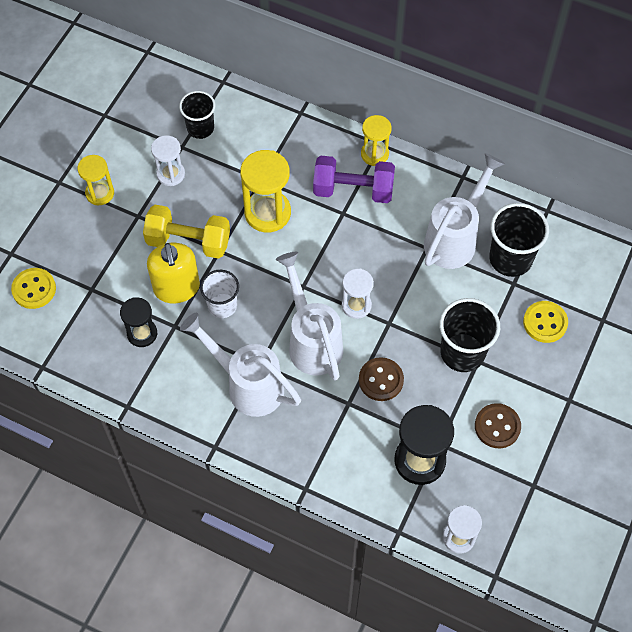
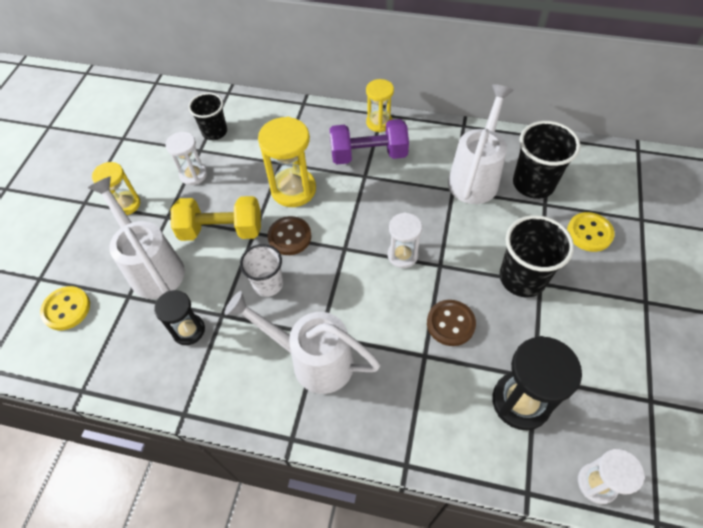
camera: 10 degrees left, 5 degrees down
yellow soap dispenser [147,243,200,303] -> none
white watering can [276,252,343,381] -> white watering can moved to [88,177,185,299]
brown button [475,403,521,448] -> brown button moved to [267,216,311,255]

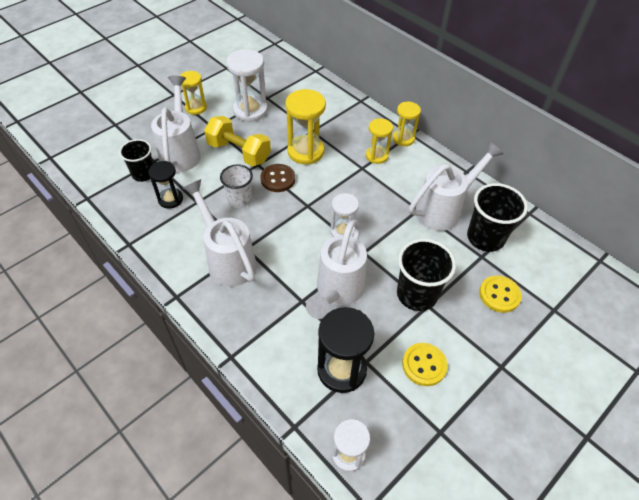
camera: 30 degrees right, 5 degrees down
yellow button [40,286,90,330] -> yellow button moved to [402,343,447,386]
white hourglass [165,132,207,185] -> white hourglass [226,49,268,122], size x1.61
black cup [188,93,227,140] -> black cup moved to [119,139,153,182]
purple dumbbell [330,119,409,165] -> yellow hourglass [366,118,393,164]
brown button [427,300,476,346] -> white watering can [306,220,367,319]

